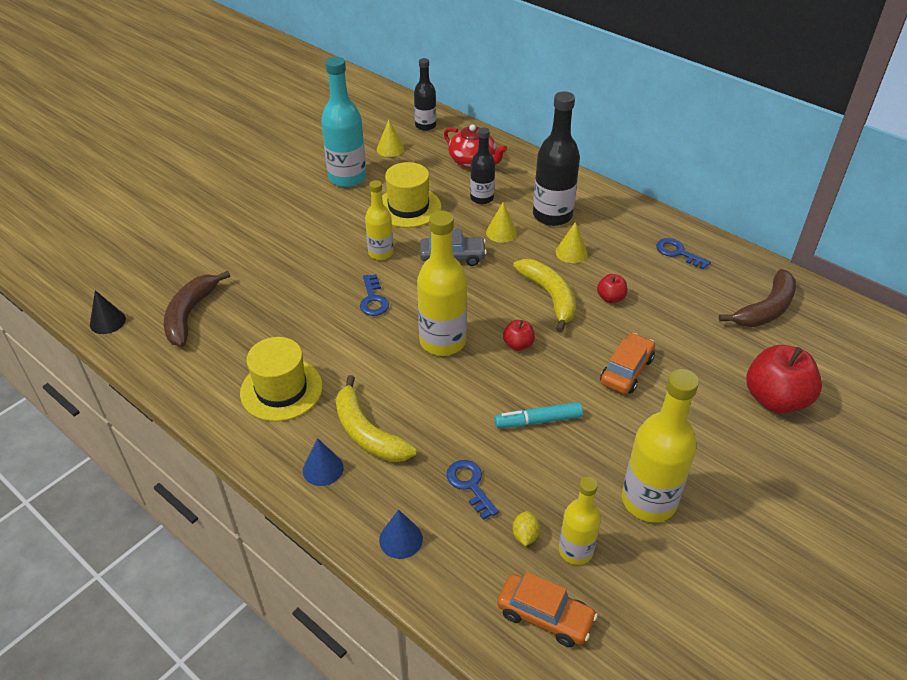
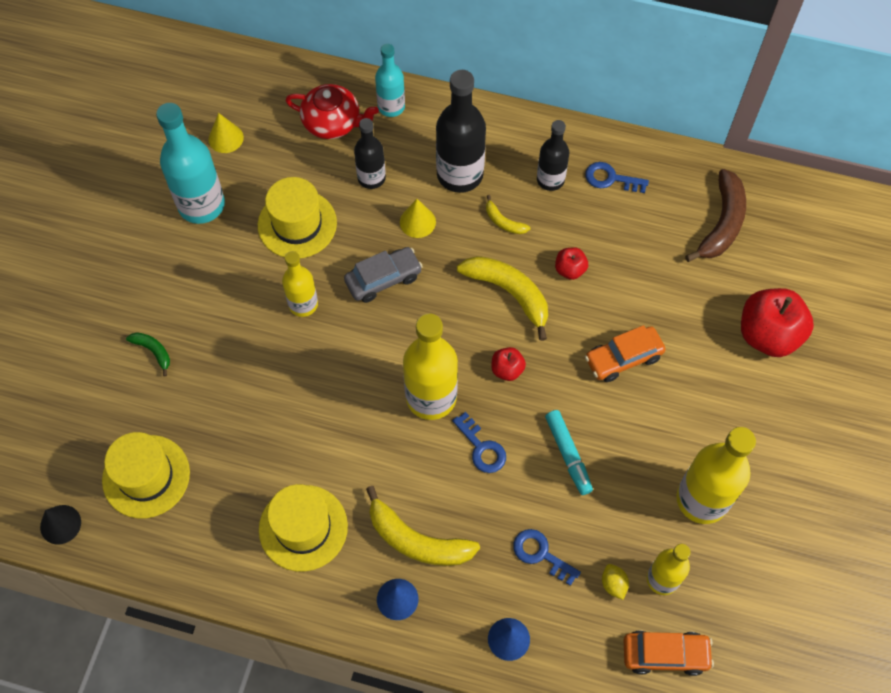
camera: 25 degrees left, 20 degrees up
brown banana [164,271,230,347] -> yellow hat [102,432,190,518]
blue key [360,274,389,316] -> blue key moved to [452,412,506,473]
black bottle [414,58,436,131] -> black bottle moved to [537,120,569,191]
turquoise marker [494,402,583,428] -> turquoise marker turned 75 degrees counterclockwise [545,410,593,495]
yellow cone [556,222,588,263] -> yellow banana [486,195,530,234]
orange car [600,333,655,394] -> orange car turned 120 degrees counterclockwise [585,325,666,382]
none -> green banana [126,332,170,377]
none -> turquoise bottle [375,44,405,117]

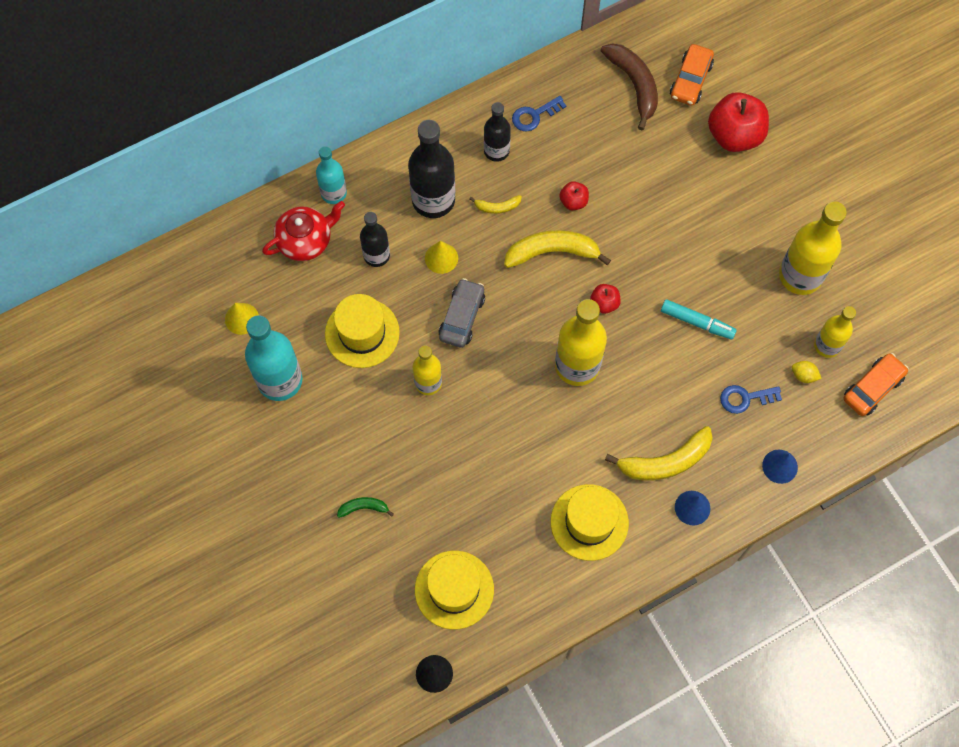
camera: 45 degrees left, 5 degrees up
blue key [452,412,506,473] -> none
orange car [585,325,666,382] -> orange car moved to [670,44,714,105]

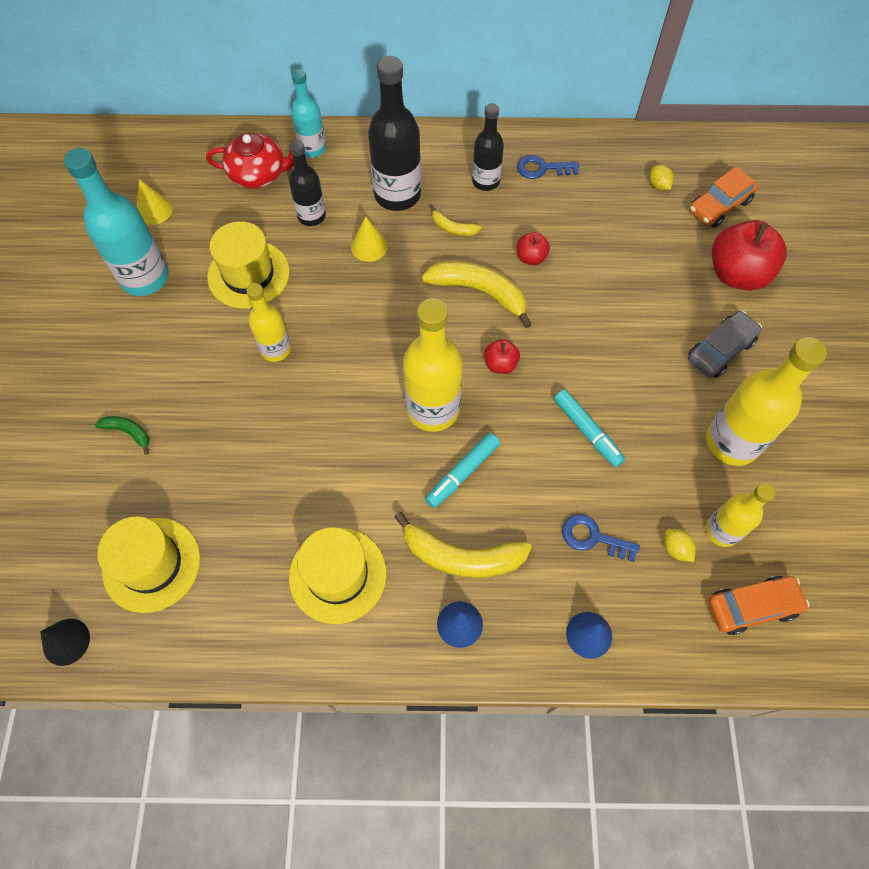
camera: 30 degrees right, 5 degrees down
grey car [439,278,485,348] -> grey car moved to [688,311,762,378]
brown banana [601,43,658,130] -> yellow lemon [650,165,674,190]
none -> turquoise marker [425,433,500,508]

